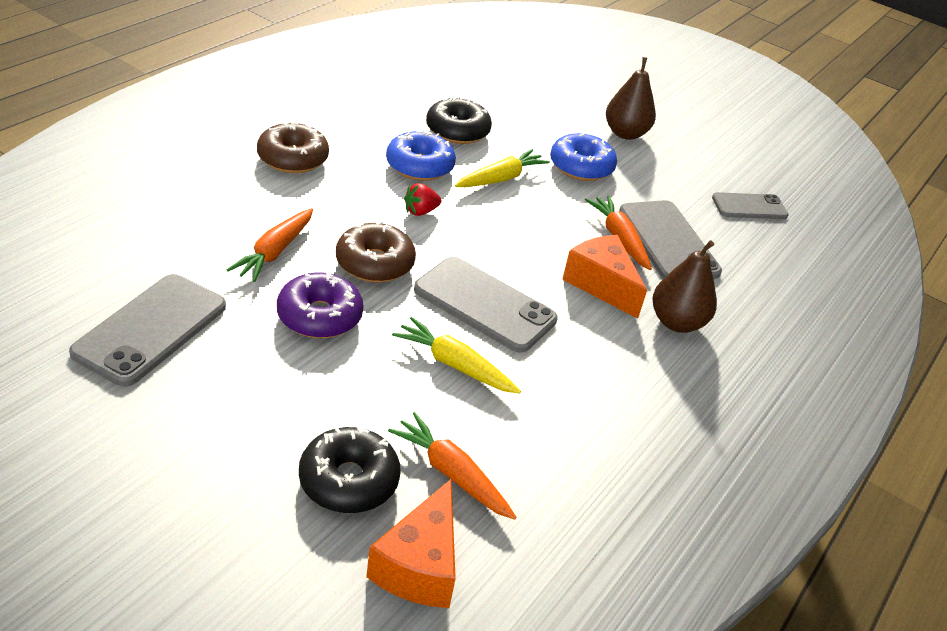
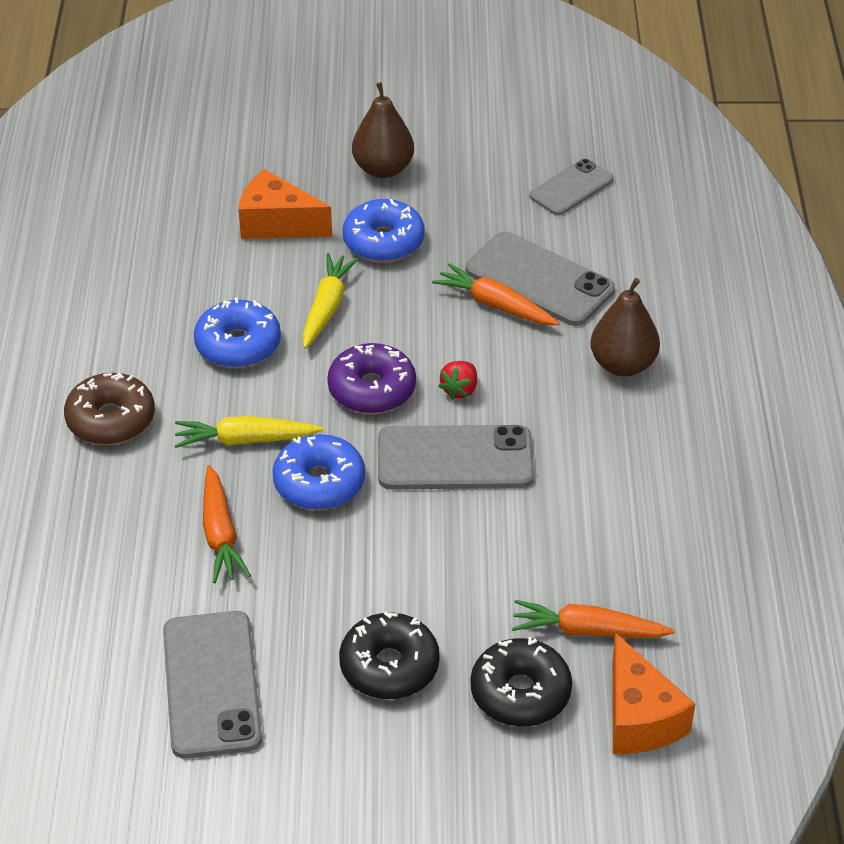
camera: 30 degrees left, 5 degrees up
purple donut [277,272,363,338] -> purple donut moved to [327,343,416,414]
brown donut [336,220,416,283] -> blue donut [273,434,365,510]
yellow carrot [392,317,521,394] -> yellow carrot moved to [174,416,324,448]
red strawberry [404,183,442,216] -> red strawberry moved to [438,361,477,400]
black donut [426,96,492,144] -> black donut moved to [339,611,440,699]
orange cheese [562,235,647,319] -> orange cheese moved to [239,169,332,239]

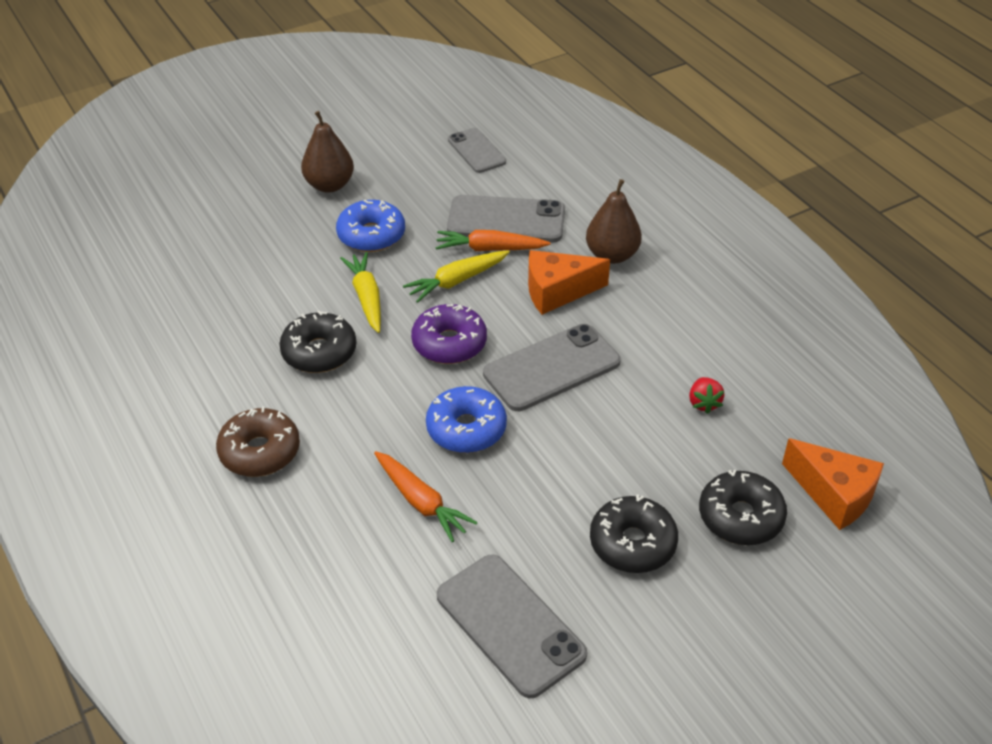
camera: 30 degrees left, 0 degrees up
yellow carrot [174,416,324,448] -> yellow carrot moved to [403,250,510,303]
blue donut [194,297,281,368] -> black donut [279,311,356,373]
orange cheese [239,169,332,239] -> orange cheese moved to [528,250,610,315]
red strawberry [438,361,477,400] -> red strawberry moved to [689,377,724,414]
orange carrot [512,600,675,638] -> none
grey phone [530,159,614,215] -> grey phone turned 45 degrees counterclockwise [448,128,506,173]

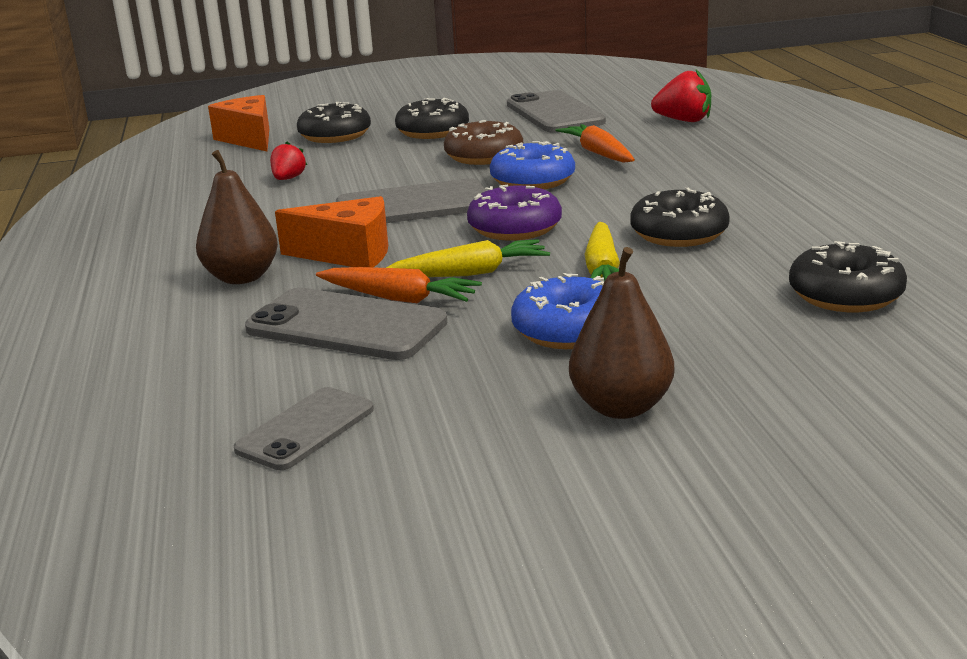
camera: 160 degrees left, 20 degrees down
brown donut [216,407,300,477] -> brown donut moved to [444,120,523,165]
grey phone [448,128,506,173] -> grey phone turned 45 degrees clockwise [234,387,374,470]
none -> red strawberry [651,70,711,122]
none -> black donut [789,241,907,312]

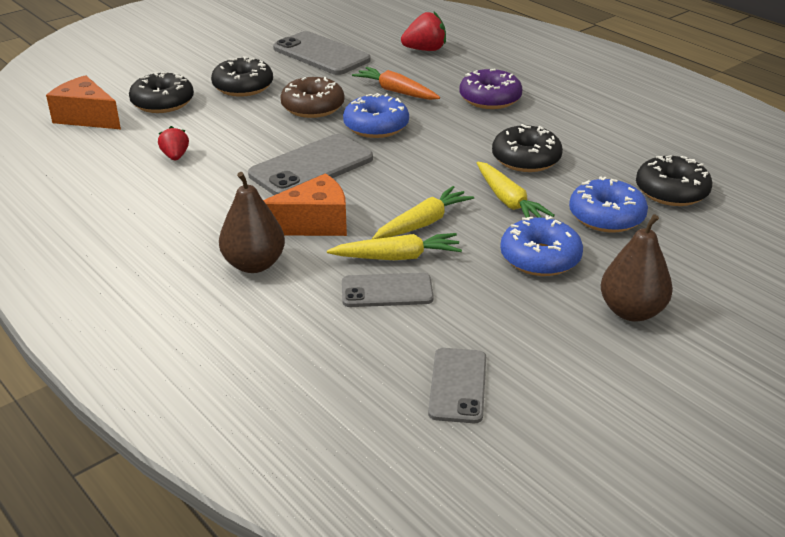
camera: 30 degrees left, 10 degrees up
grey phone [245,288,447,360] -> grey phone [342,273,434,307], size x0.62
orange carrot [316,267,482,303] -> yellow carrot [327,233,462,260]
purple donut [467,185,562,241] -> purple donut moved to [460,69,523,109]
none -> blue donut [569,177,648,233]

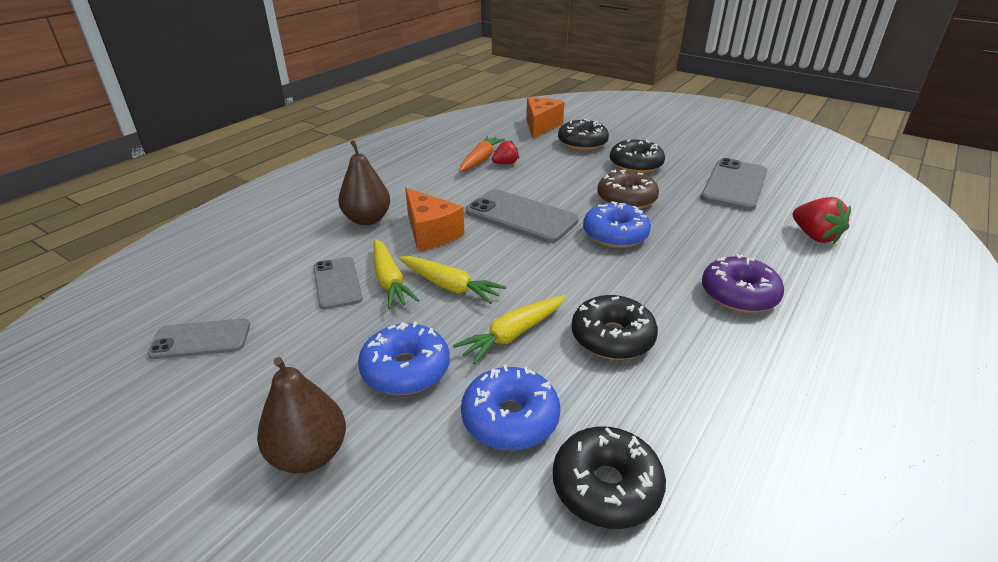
camera: 75 degrees right, 0 degrees up
orange carrot [352,67,440,100] -> orange carrot moved to [459,136,505,172]

